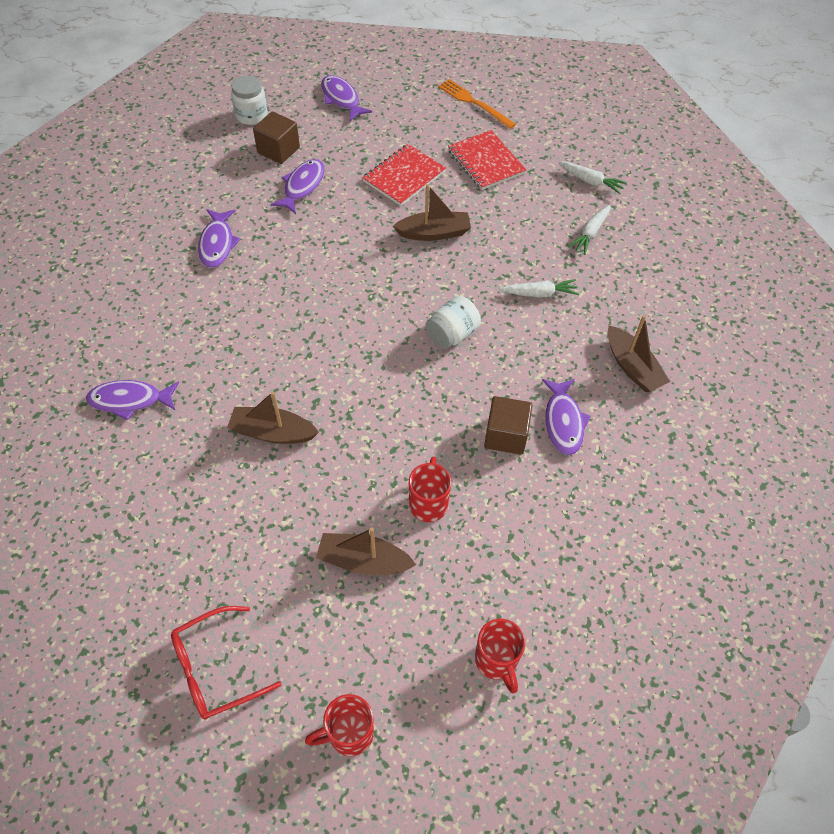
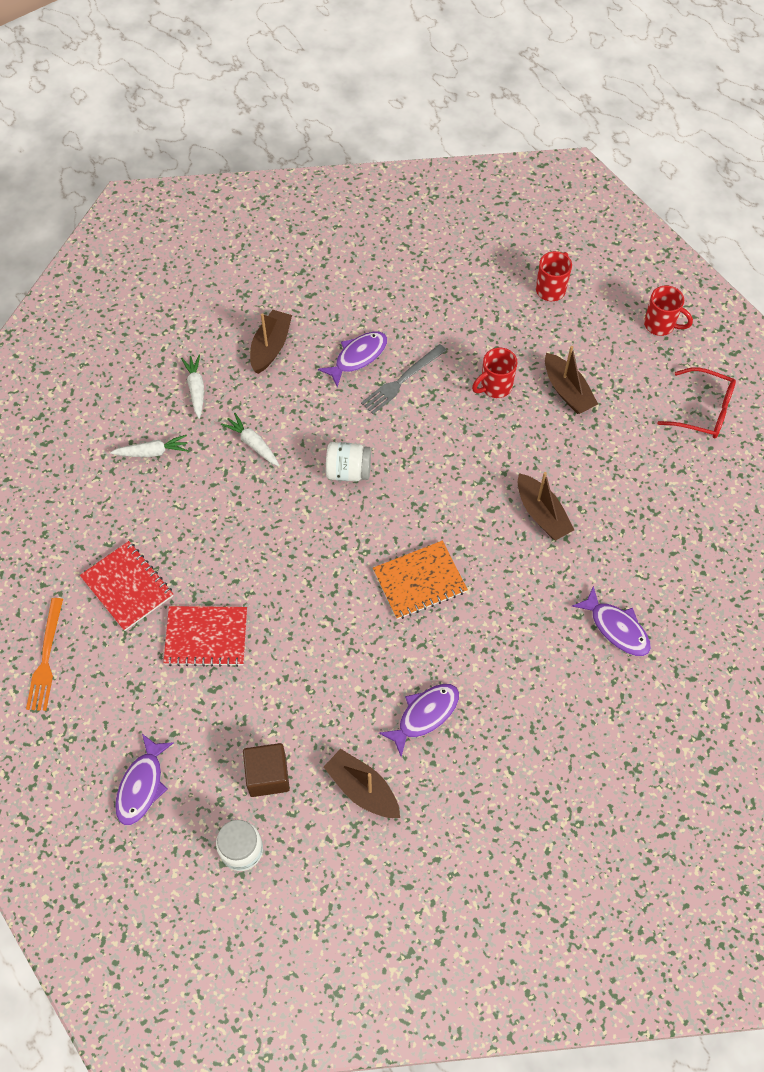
camera: 130 degrees left, 5 degrees up
purple fish [271,159,325,214] -> none
brown boat [393,184,471,241] -> brown boat moved to [324,749,400,818]
red notebook [448,130,526,190] -> red notebook turned 60 degrees counterclockwise [80,541,173,631]
brown cube [484,396,533,455] -> grey fork [361,344,447,414]
white carrot [558,162,627,194] -> white carrot moved to [181,355,204,419]
none -> orange notebook [373,541,468,619]

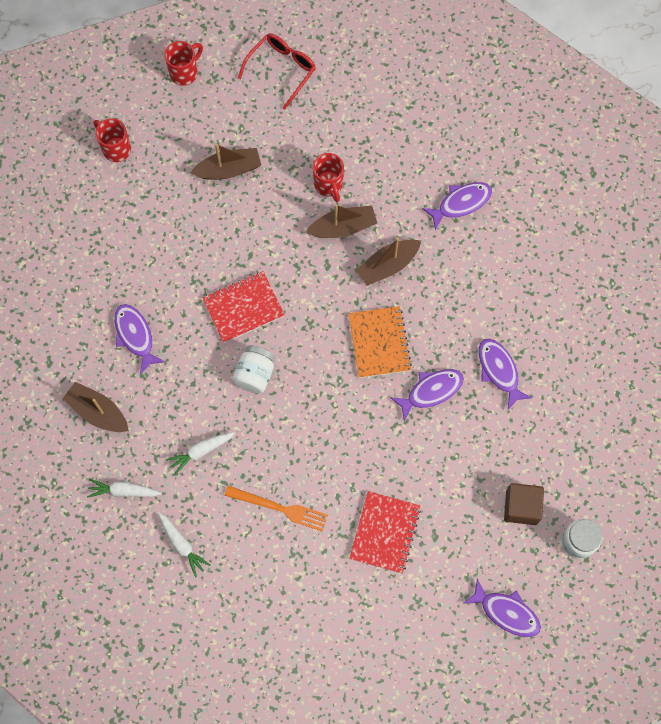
camera: 75 degrees left, 10 degrees up
orange fork [26,598,63,711] -> orange fork moved to [224,486,328,532]
red notebook [80,541,173,631] -> red notebook moved to [203,271,285,343]
white carrot [110,435,189,457] -> white carrot turned 135 degrees clockwise [158,513,211,578]
brown boat [324,749,400,818] -> brown boat moved to [356,237,421,286]
grey fork [361,344,447,414] -> none
red mug [472,347,518,398] -> red mug moved to [313,153,344,202]
none -> purple fish [390,369,464,421]

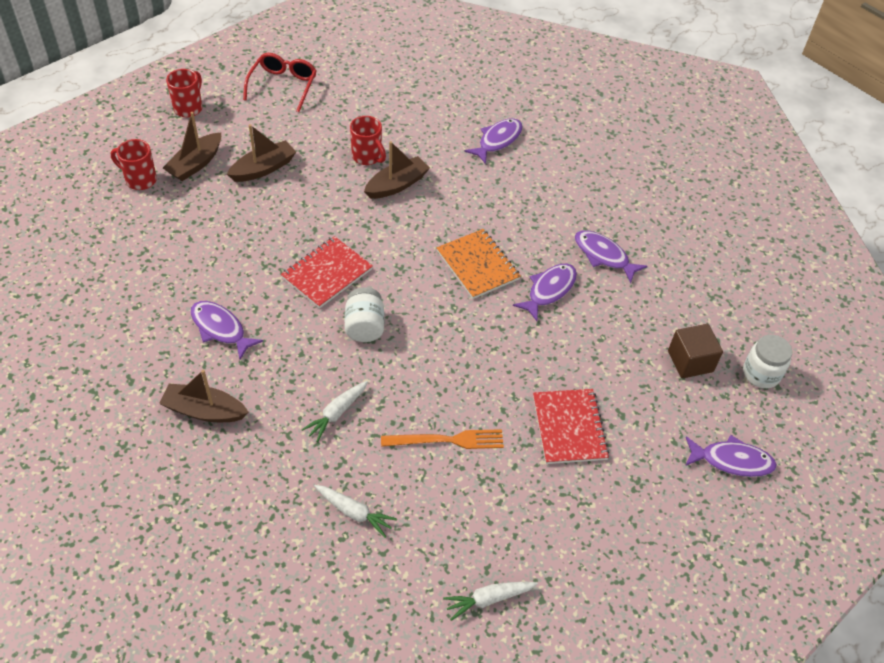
camera: 25 degrees left, 20 degrees down
white carrot [87,479,162,498] -> white carrot moved to [443,582,538,621]
brown boat [356,237,421,286] -> brown boat moved to [163,112,221,181]

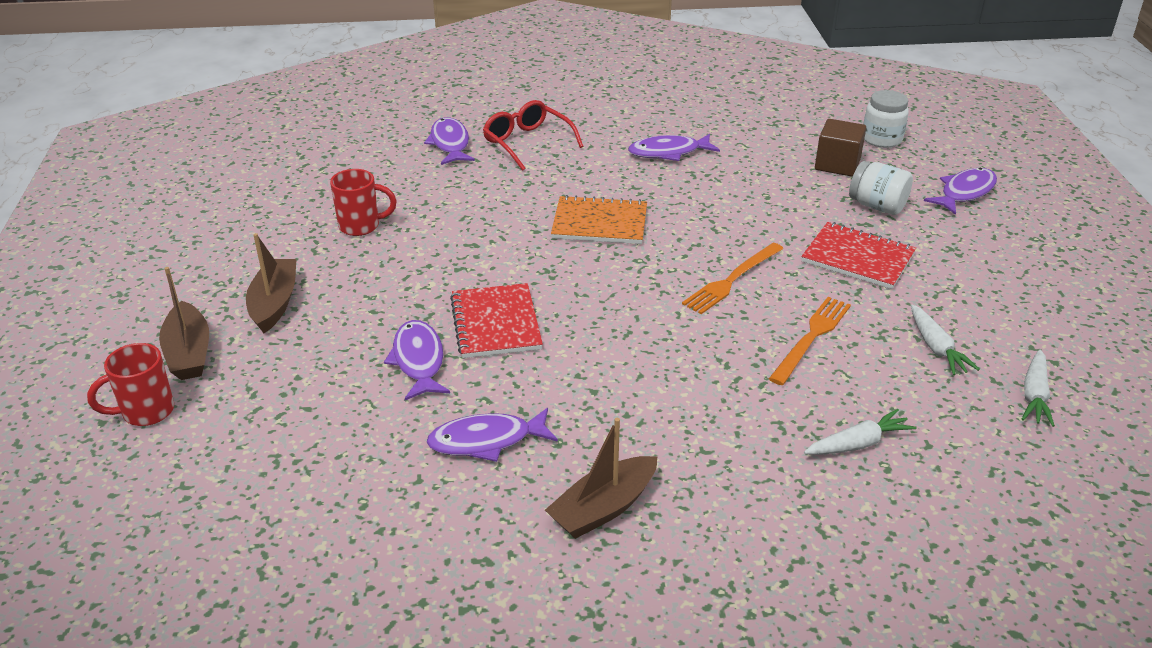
camera: 50 degrees left, 15 degrees down
red mug [166,69,202,118] -> none
red glasses [243,53,317,112] -> red glasses moved to [483,100,584,171]
white carrot [301,381,368,442] -> white carrot moved to [911,304,980,375]
white jar [345,287,384,342] -> white jar moved to [849,161,913,215]
brown boat [364,141,430,199] -> none
purple fish [513,264,577,321] -> purple fish moved to [384,320,450,400]
none -> orange fork [682,243,783,314]

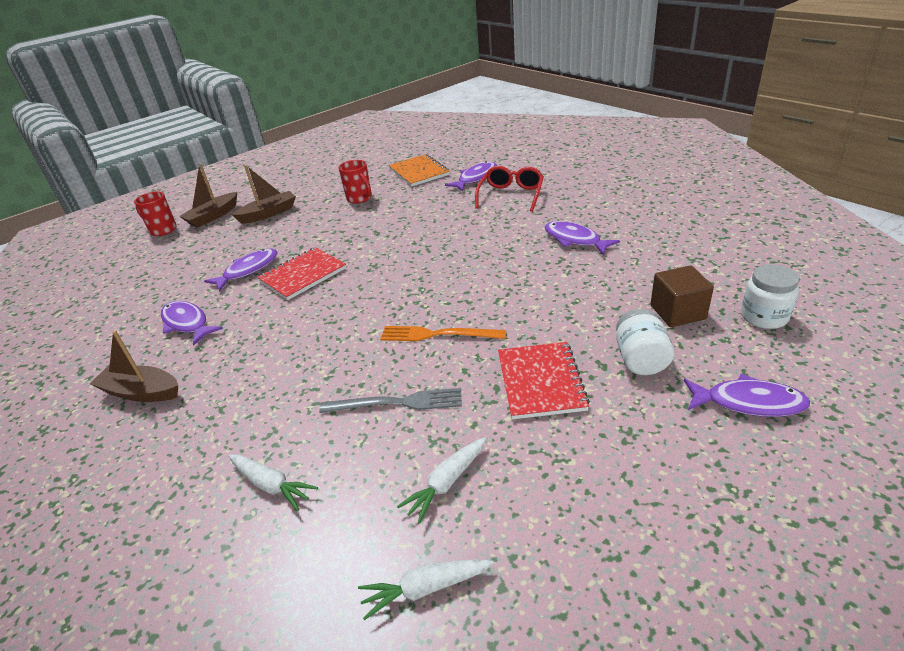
camera: 60 degrees right, 0 degrees up
orange notebook [551,195,647,244] -> orange notebook moved to [389,154,450,187]
orange fork [769,297,851,385] -> grey fork [319,388,462,413]

